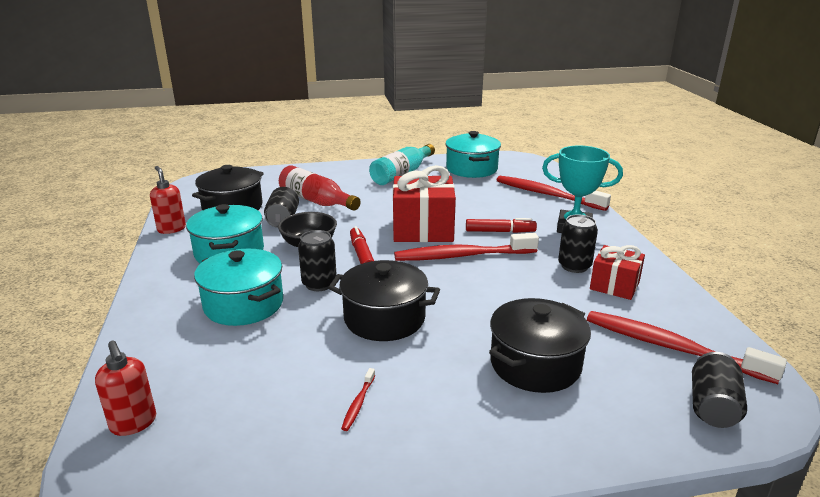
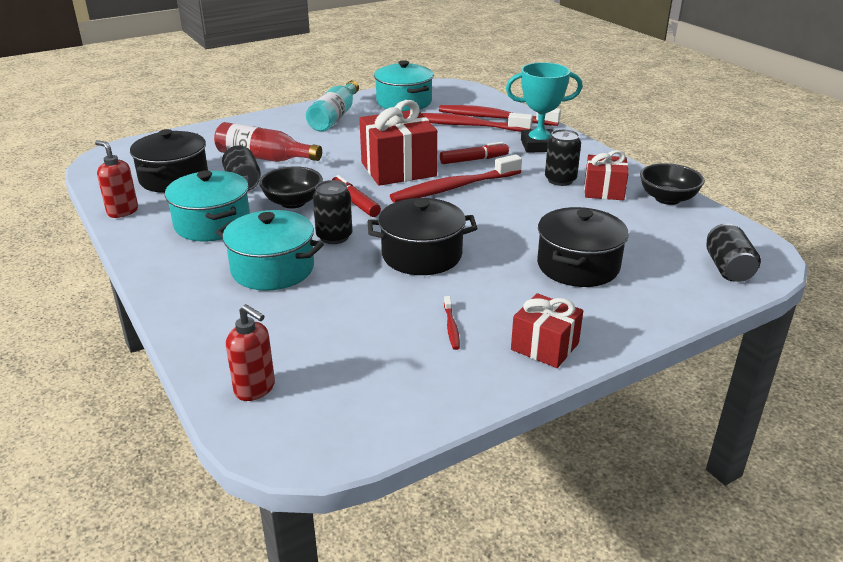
camera: 20 degrees left, 5 degrees up
red toothbrush [587,311,787,384] -> red toothbrush moved to [421,113,533,132]
none -> red gift [511,293,583,368]
none -> black bowl [640,163,705,205]

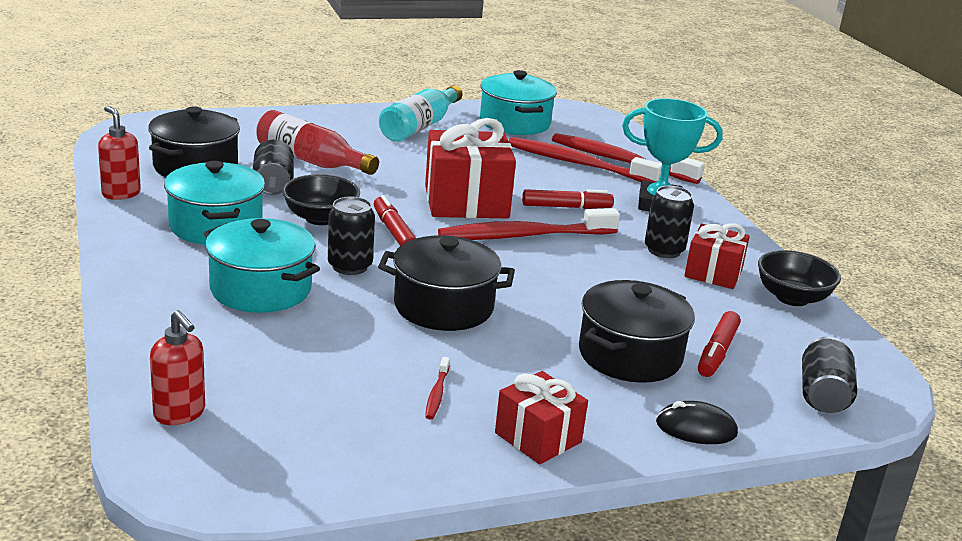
camera: 10 degrees right, 5 degrees down
none -> black mouse [656,401,738,444]
none -> red marker [698,311,741,377]

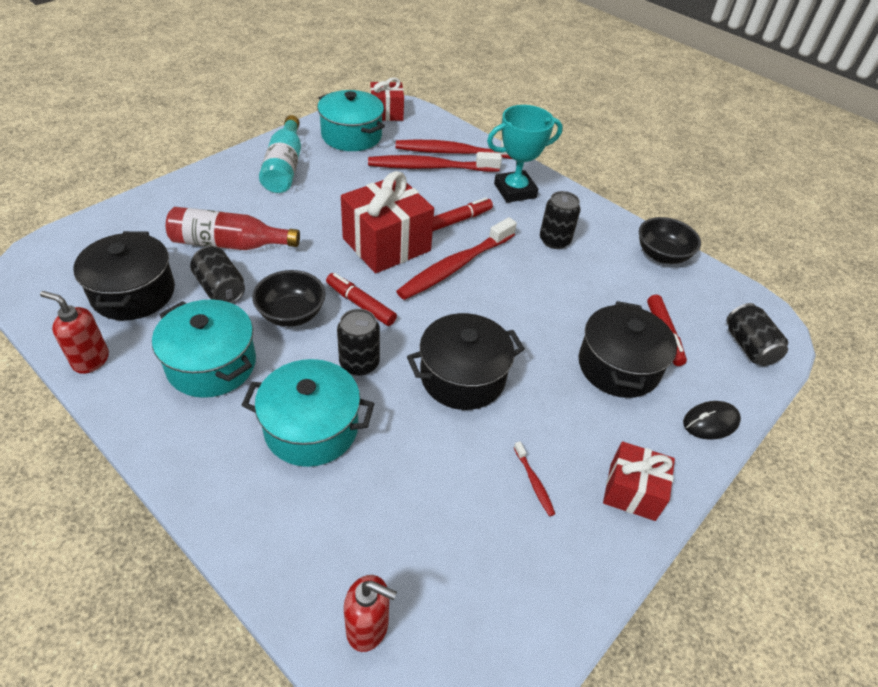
camera: 30 degrees left, 20 degrees up
red gift [684,223,750,289] -> red gift moved to [370,77,404,121]

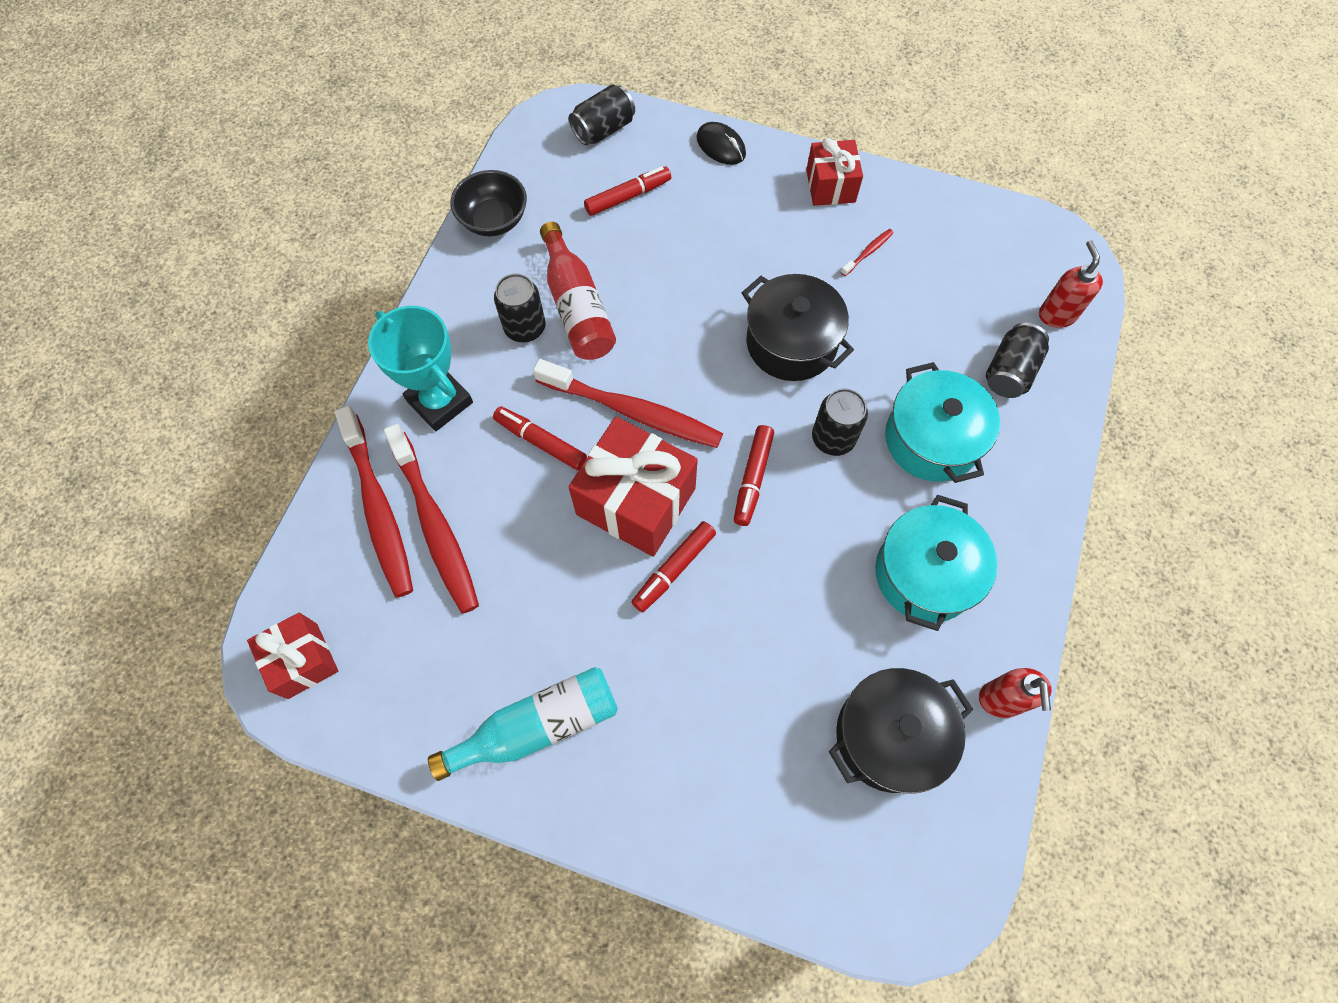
camera: 110 degrees left, 20 degrees up
red bottle [166,207,300,250] -> red bottle moved to [540,222,616,360]
black can [190,247,245,304] -> black can moved to [986,323,1049,398]
black bowl [252,270,326,327] -> none
turquoise pot [317,90,385,151] -> none
black pot [579,301,677,398] -> none
none -> red marker [631,521,716,612]

